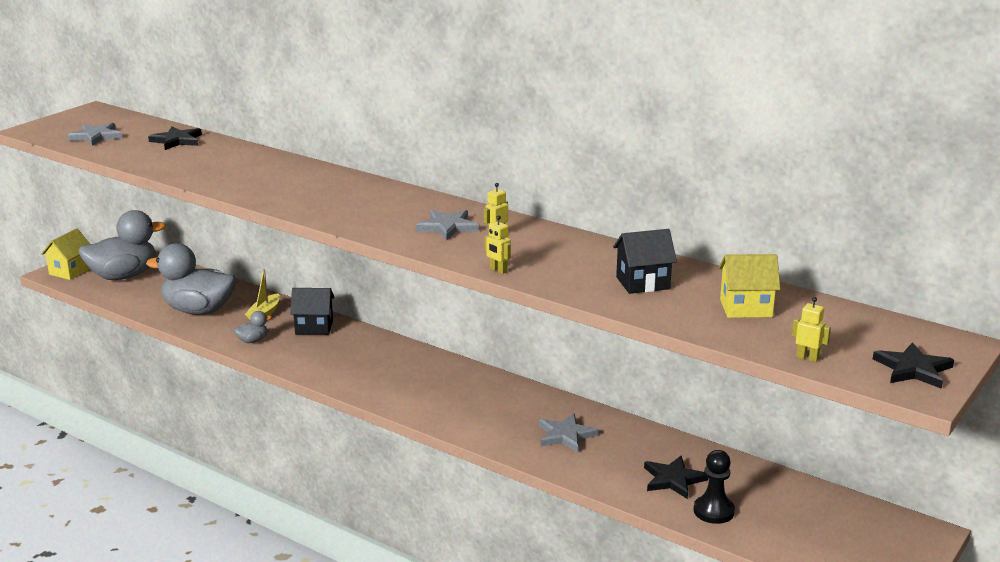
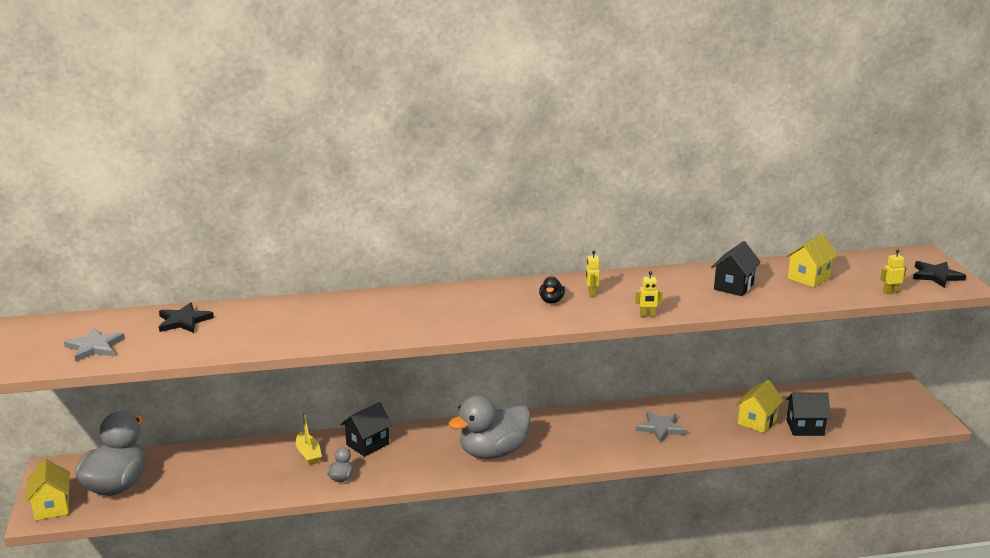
camera: 45 degrees left, 0 degrees up
grey duck [146,243,236,315] -> grey duck moved to [448,395,531,459]
grey star [416,210,479,241] -> black duck [539,276,565,304]
black star [644,456,708,499] -> yellow house [736,380,784,433]
black pawn [693,450,735,524] -> black house [786,392,831,436]

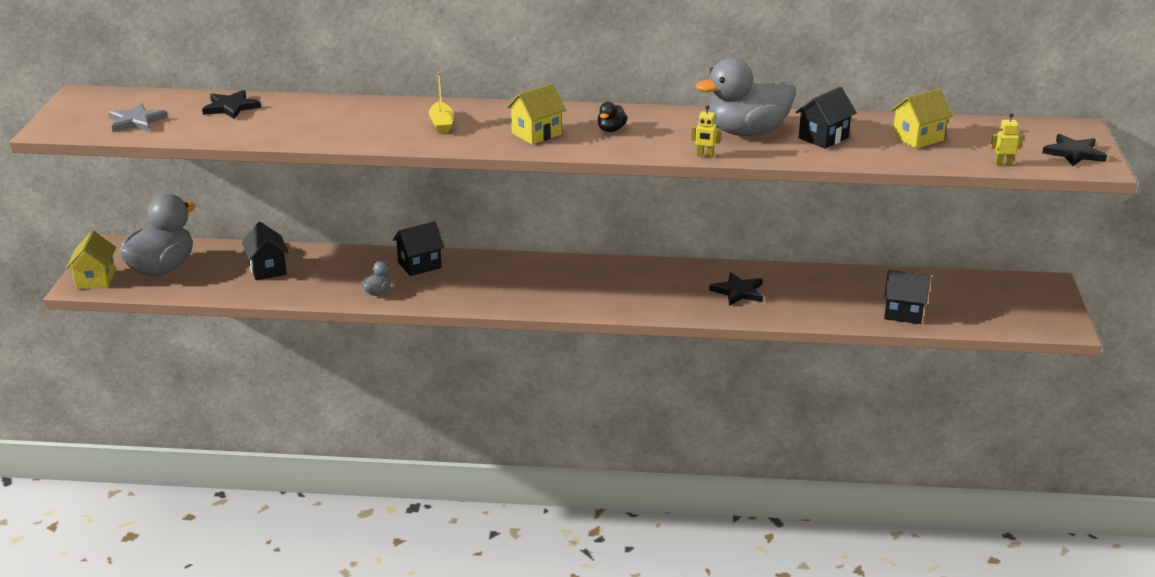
camera: 15 degrees right, 5 degrees up
yellow boat [296,412,322,465] -> yellow boat moved to [429,72,454,133]
grey duck [448,395,531,459] -> grey duck moved to [696,58,796,136]
yellow robot [586,250,600,296] -> none
grey star [636,411,686,443] -> black star [709,272,763,306]
yellow house [736,380,784,433] -> yellow house moved to [506,83,566,144]
none -> black house [242,222,289,280]

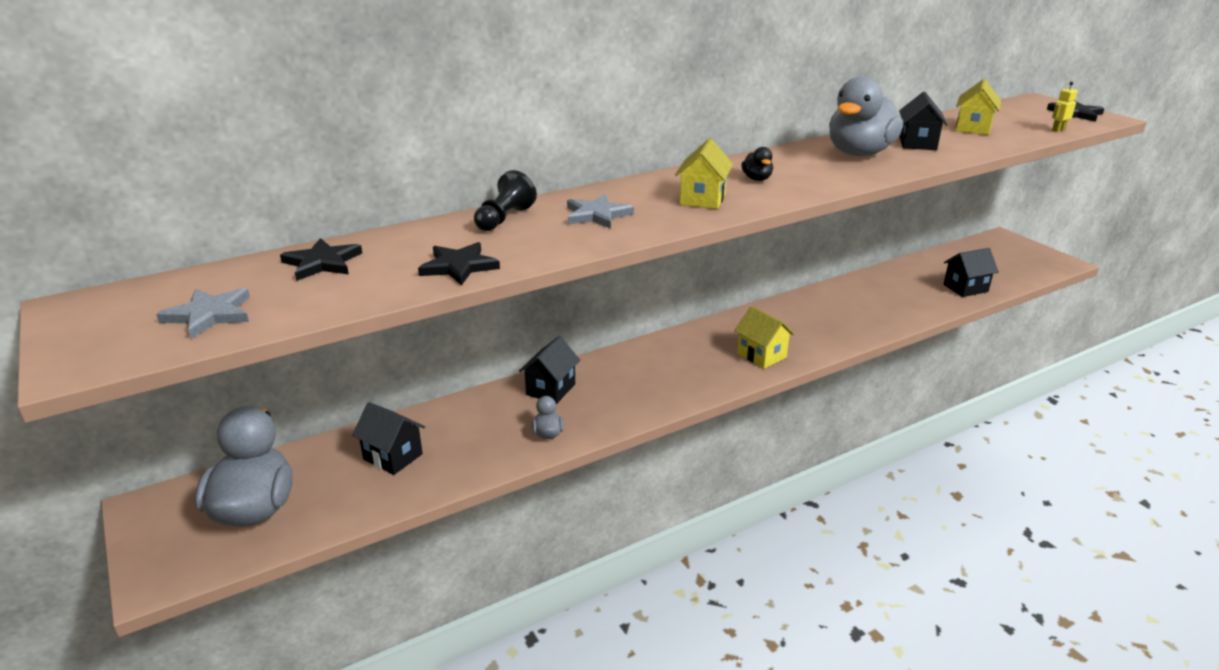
camera: 35 degrees left, 0 degrees up
yellow house [66,231,116,289] -> yellow house moved to [734,306,795,369]
yellow boat [429,72,454,133] -> grey star [567,194,634,229]
yellow robot [691,105,721,158] -> none
black star [709,272,763,306] -> black star moved to [418,242,500,286]
none -> black pawn [474,170,537,231]

